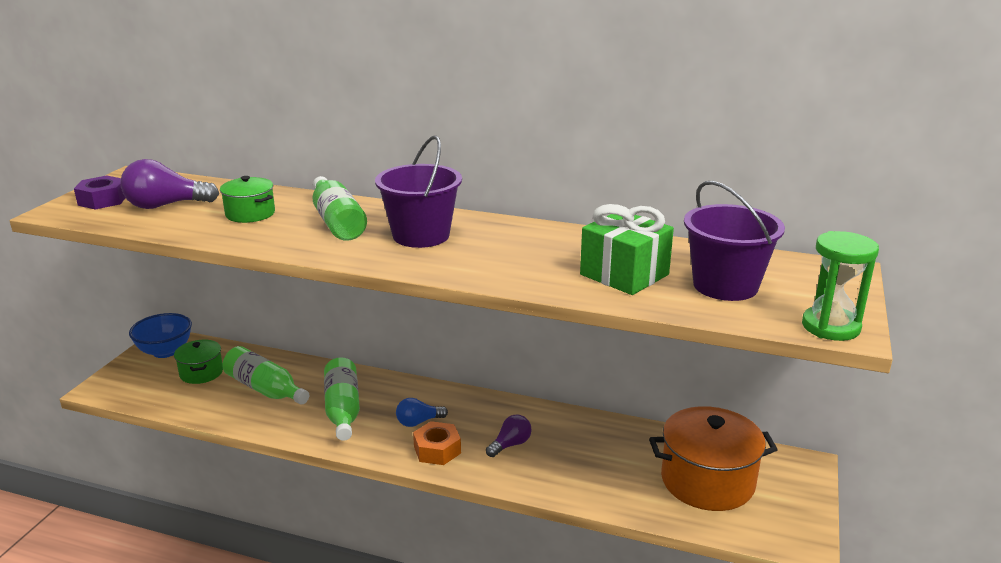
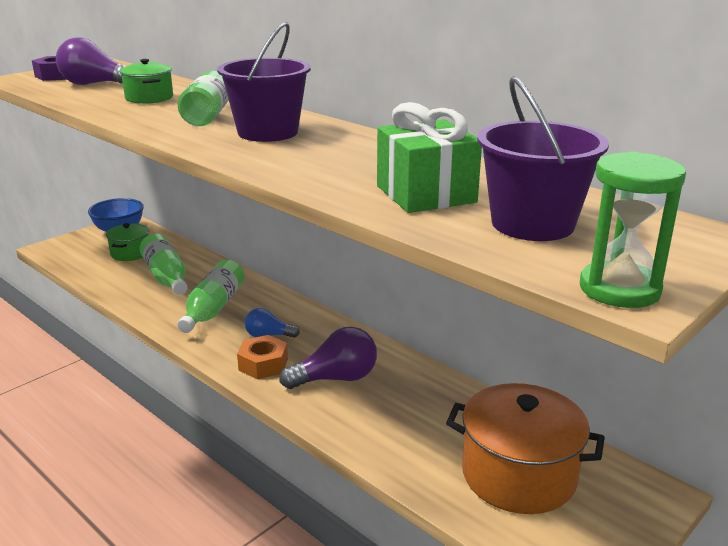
camera: 25 degrees right, 0 degrees up
purple light bulb [486,415,532,457] -> purple light bulb [279,327,377,389], size x1.65

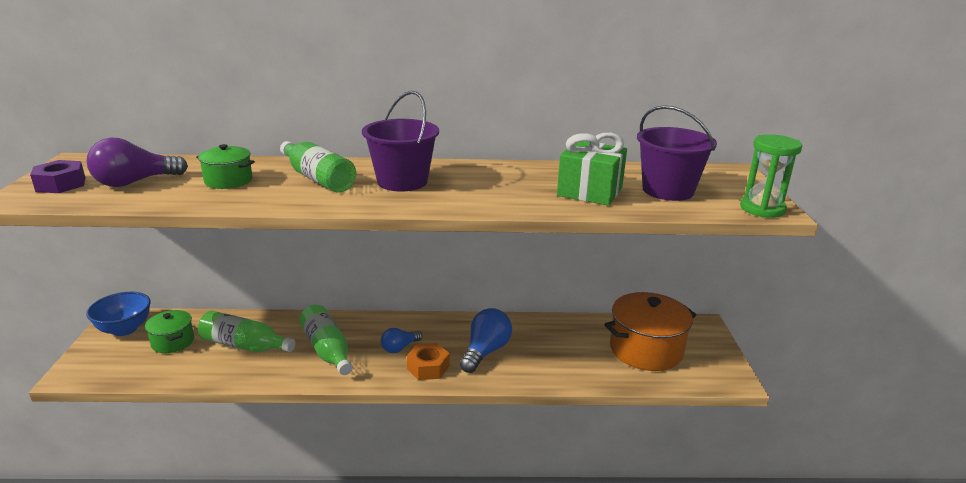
camera: 45 degrees left, 0 degrees up
purple light bulb [279,327,377,389] -> blue light bulb [460,308,512,373]

